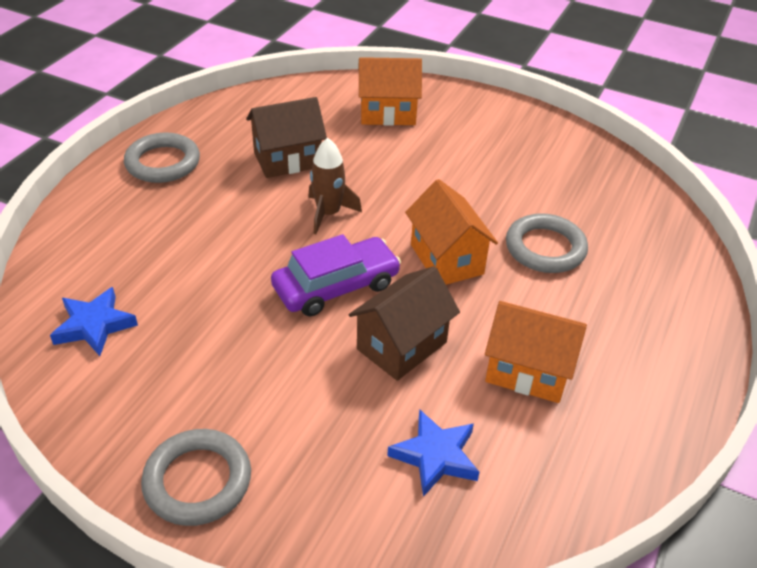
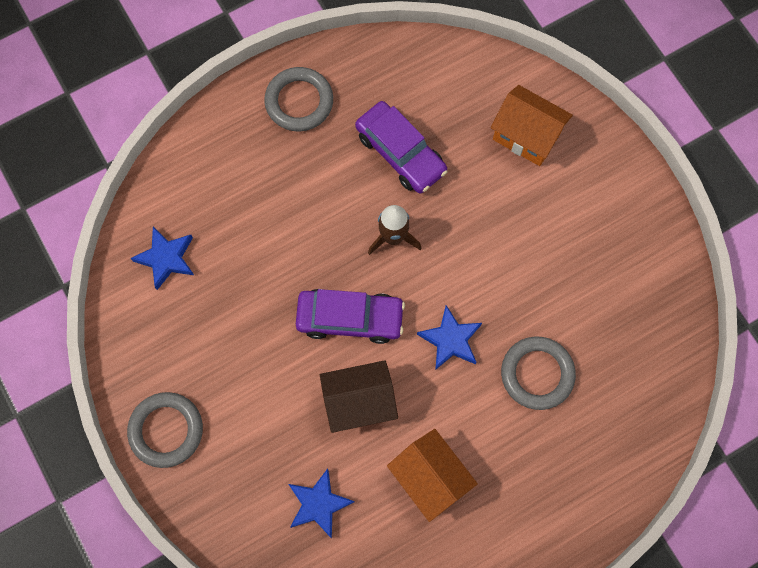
camera: 35 degrees right, 30 degrees up
brown house [246,97,327,178] -> purple car [355,101,447,193]
orange house [405,179,498,285] -> blue star [417,305,482,370]

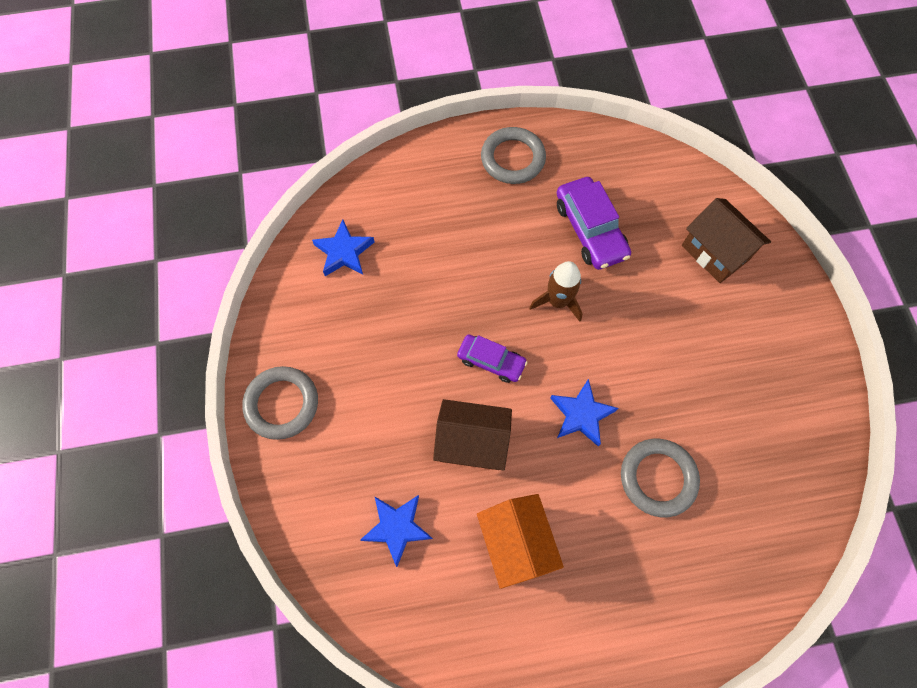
camera: 20 degrees right, 5 degrees down
purple car [296,289,405,344] -> purple car [457,334,527,383], size x0.63
orange house [491,85,573,166] -> brown house [682,198,771,283]

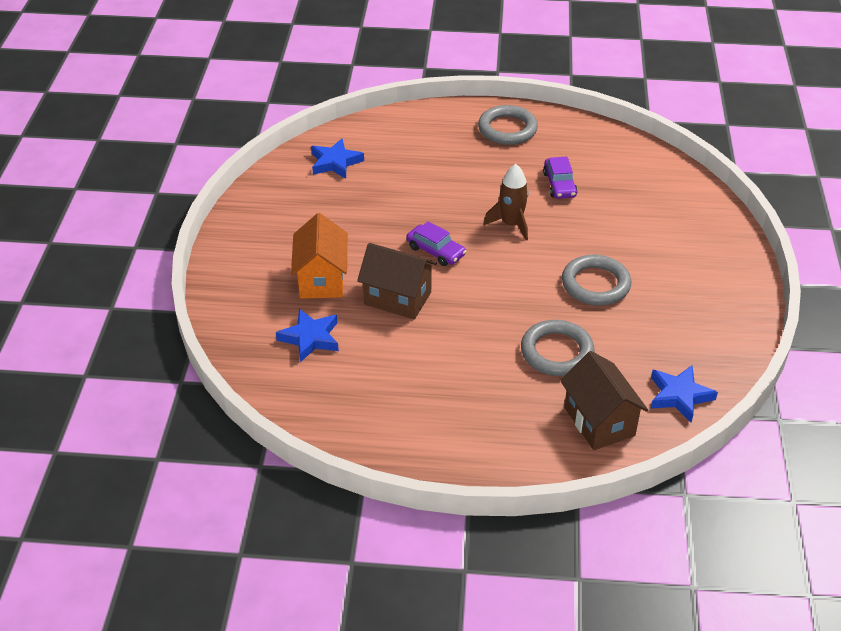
camera: 15 degrees right, 25 degrees down
grey ring [242,366,318,440] -> grey ring moved to [562,255,631,306]
orange house [477,494,564,589] -> orange house moved to [291,213,347,299]
blue star [550,379,618,447] -> blue star moved to [651,365,718,422]
purple car [557,177,631,270] -> purple car [543,156,578,199], size x0.63
brown house [682,198,771,283] -> brown house moved to [560,351,648,450]

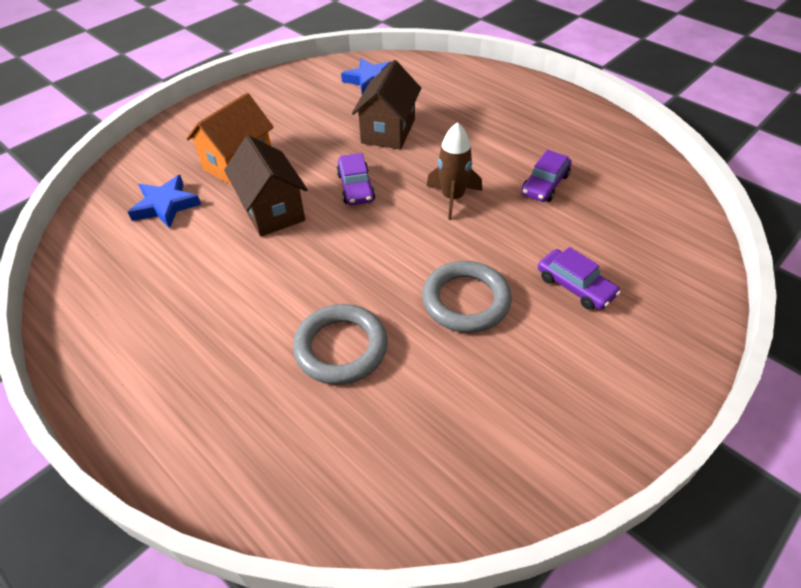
camera: 40 degrees right, 5 degrees up
grey ring [478,105,538,145] -> none
brown house [560,351,648,450] -> brown house moved to [352,60,422,149]
blue star [651,365,718,422] -> none
none -> purple car [538,247,621,310]

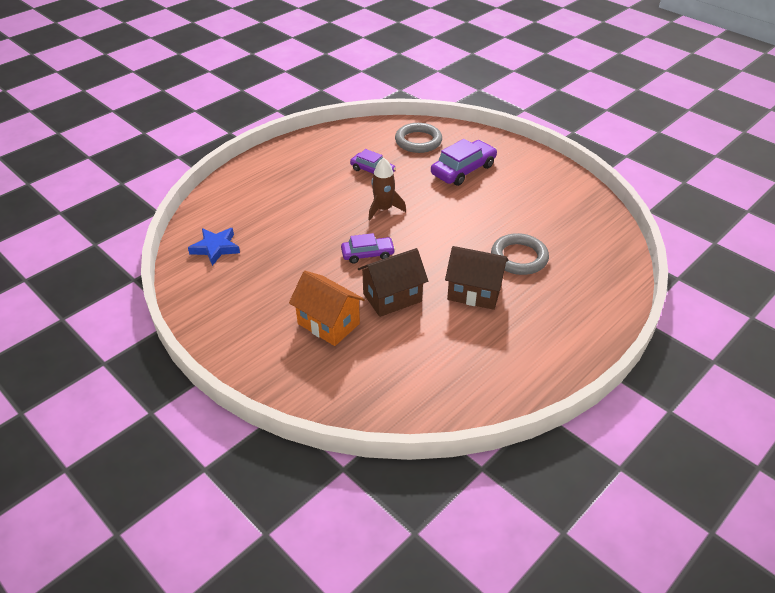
camera: 90 degrees left, 5 degrees down
blue star [128,175,201,229] -> none
brown house [352,60,422,149] -> brown house moved to [445,246,508,310]
grey ring [422,261,512,333] -> grey ring moved to [395,123,442,153]
purple car [538,247,621,310] -> purple car [431,139,497,186], size x1.58

